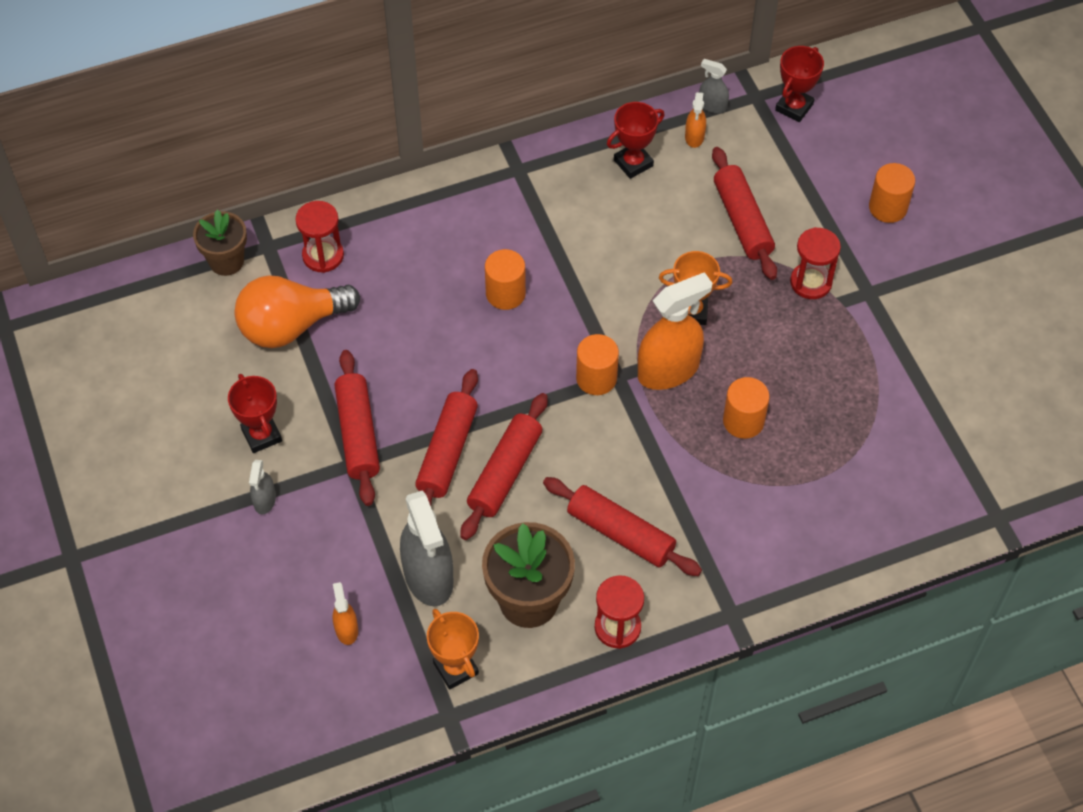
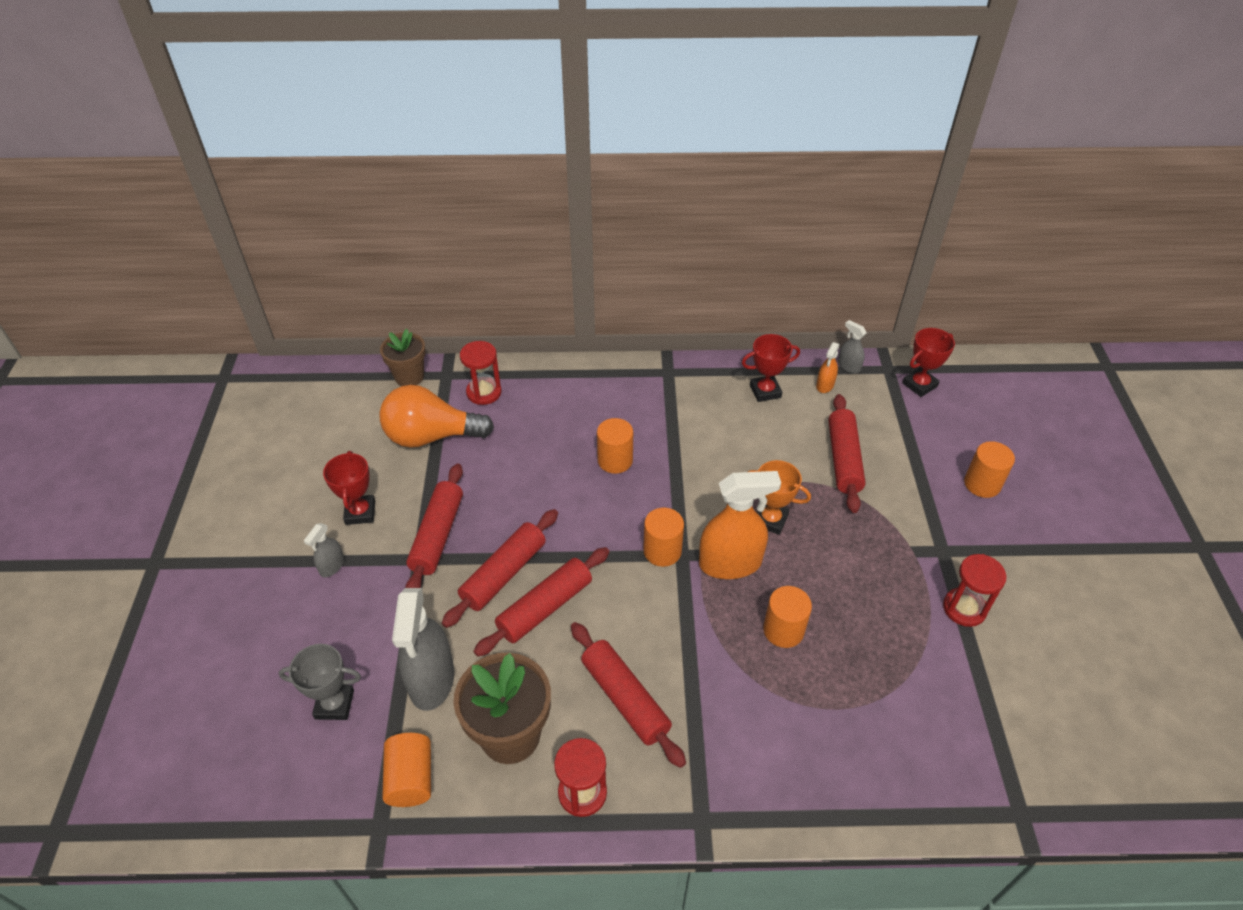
camera: 20 degrees right, 10 degrees down
orange spray bottle [333,582,358,645] -> grey trophy [279,644,361,720]
orange trophy [427,609,479,690] -> orange cylinder [382,733,431,807]
red hourglass [790,227,841,299] -> red hourglass moved to [943,554,1007,627]

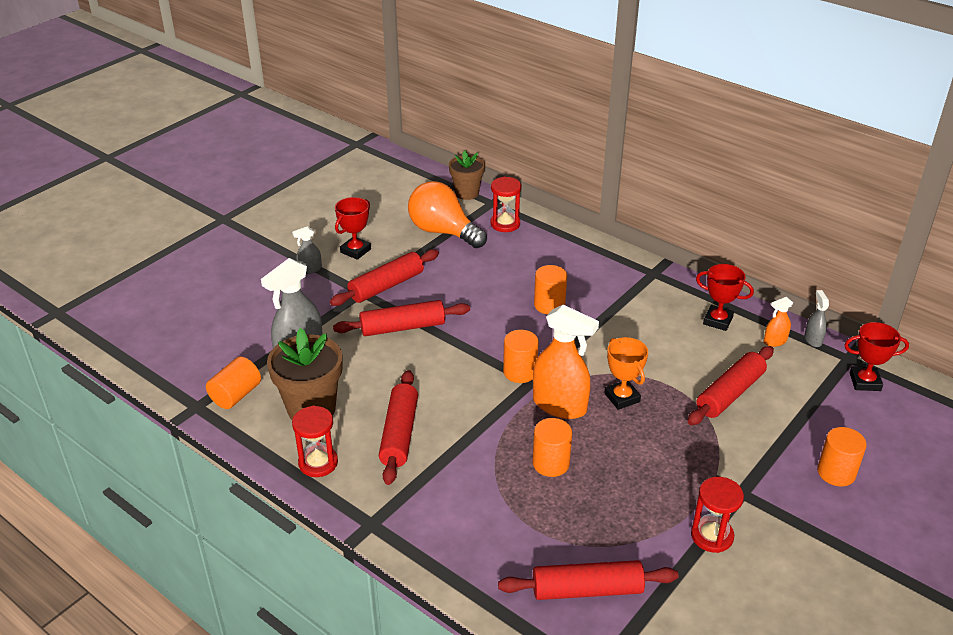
camera: 40 degrees right, 10 degrees down
grey trophy [279,644,361,720] -> none
red rolling pin [474,547,609,657] -> red rolling pin moved to [498,560,678,600]

